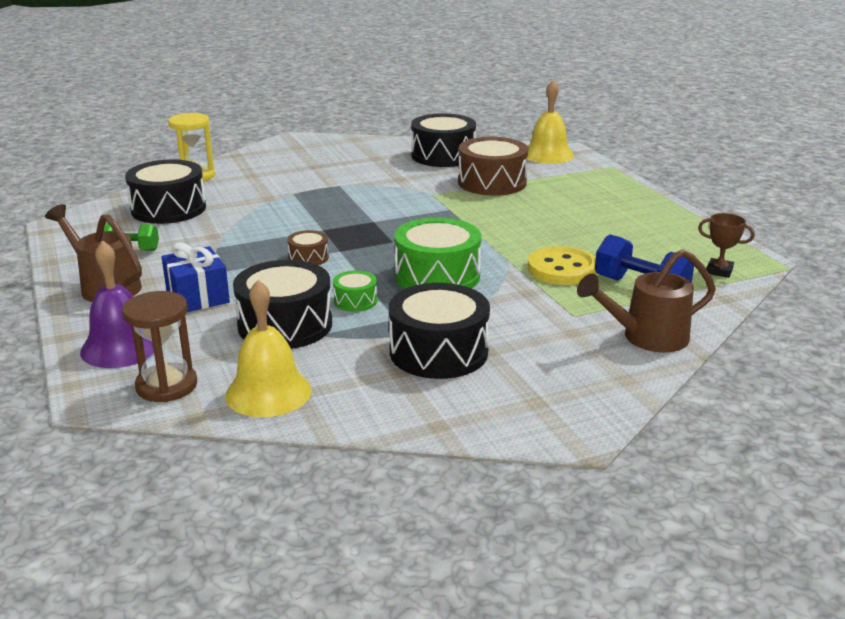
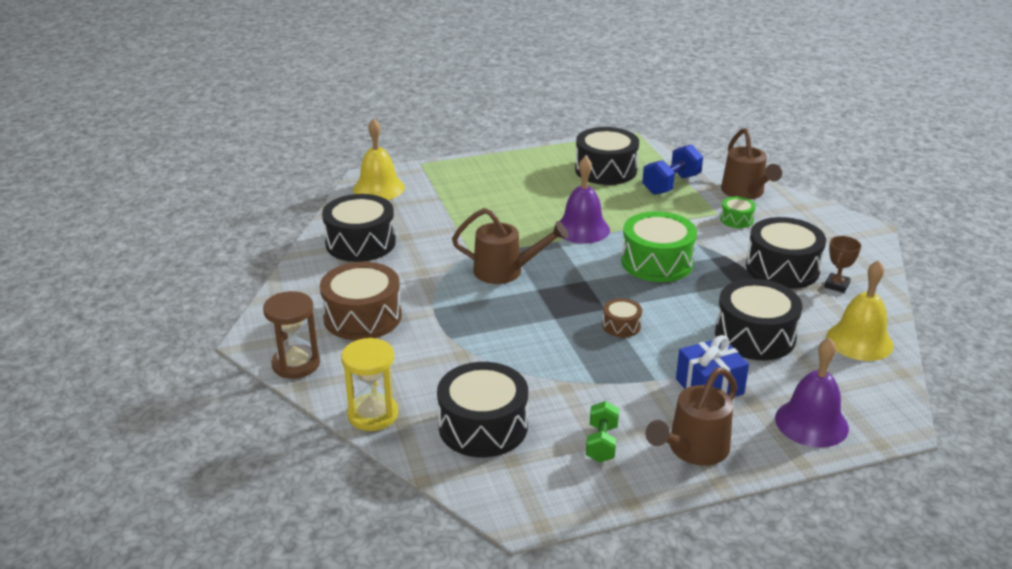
camera: 85 degrees left, 5 degrees up
brown hourglass [122,291,197,402] -> brown hourglass moved to [263,291,320,379]
green drum [333,270,378,312] -> green drum moved to [720,197,756,228]
brown drum [458,137,529,196] -> brown drum moved to [320,262,402,340]
yellow button [528,246,597,285] -> none
brown trophy [698,213,755,278] -> brown trophy moved to [824,236,861,293]
none -> brown watering can [452,208,568,284]
none -> purple bell [559,156,610,244]
none -> black drum [575,127,639,185]

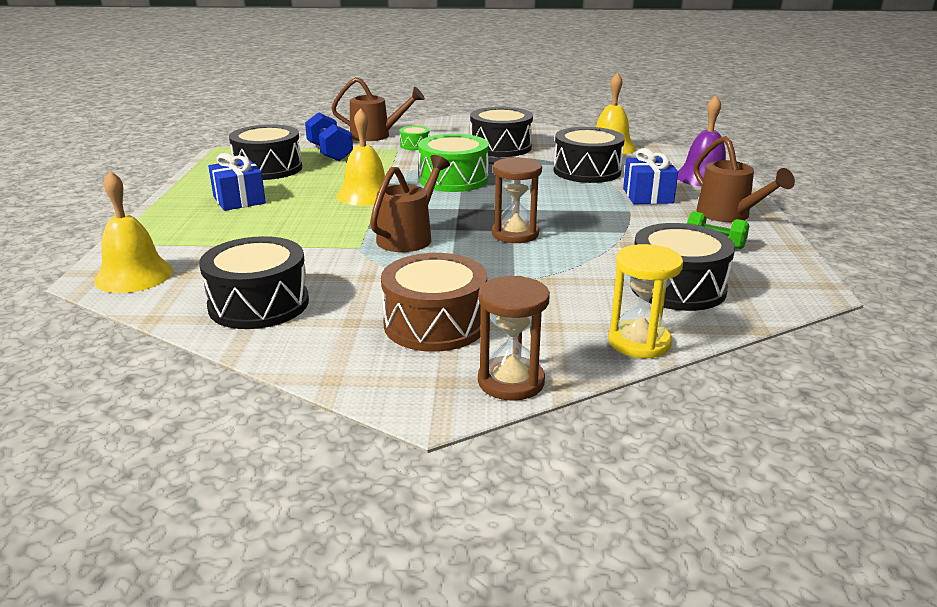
camera: 70 degrees left, 5 degrees down
purple bell [559,156,610,244] -> yellow bell [337,108,390,206]
brown drum [602,298,642,337] -> none
brown trophy [824,236,861,293] -> none
none -> blue gift [208,153,266,211]
none -> brown hourglass [492,157,542,243]

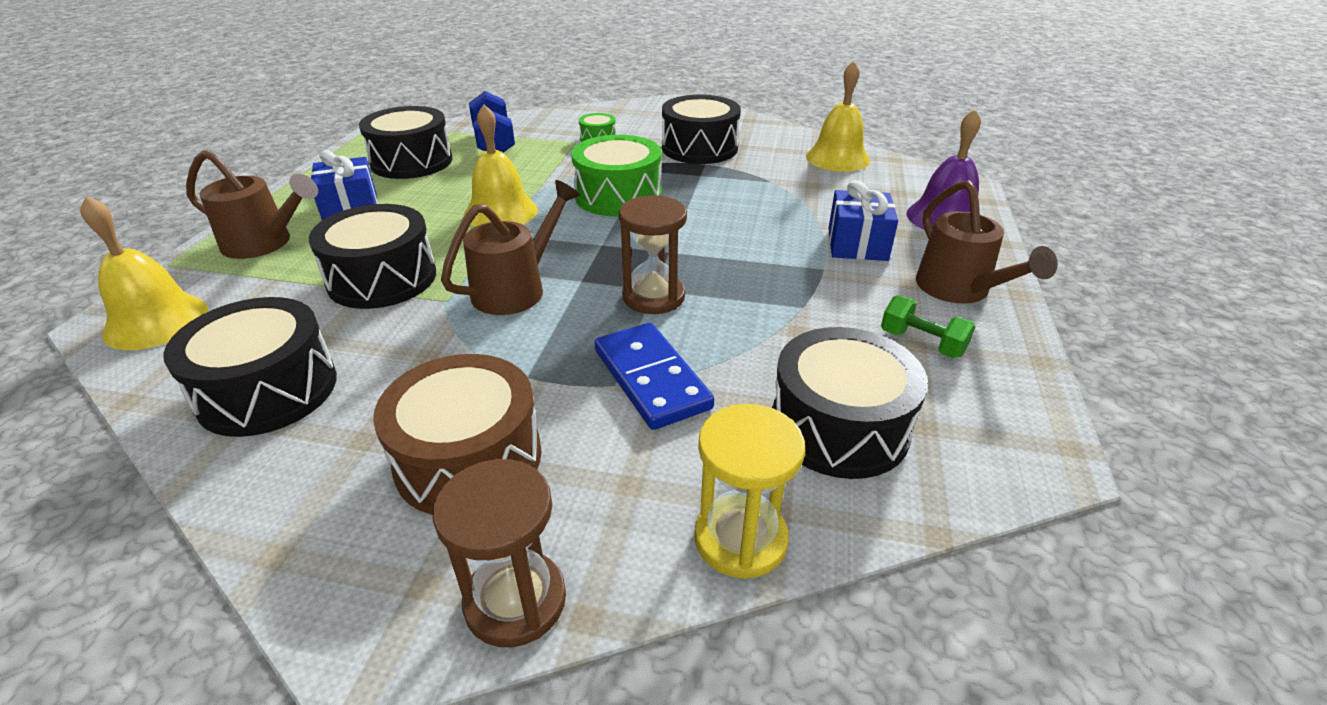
camera: 10 degrees right, 10 degrees up
brown watering can [331,77,425,141] -> brown watering can moved to [186,150,318,259]
black drum [553,127,625,183] -> black drum moved to [309,204,436,309]
none -> blue domino [594,323,714,430]

